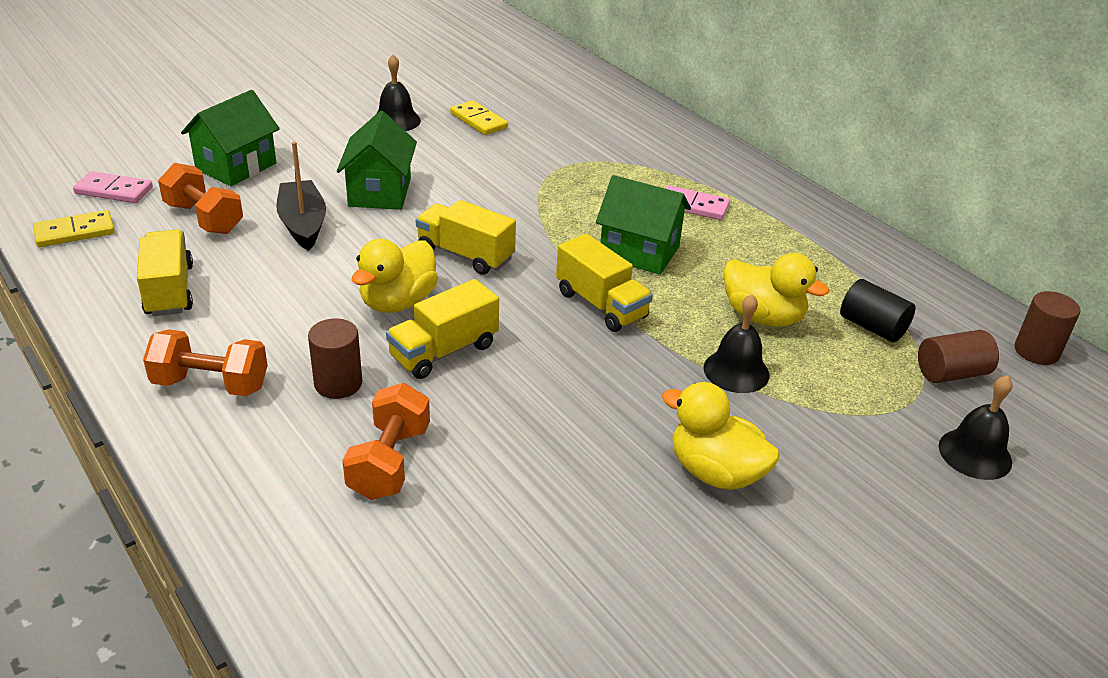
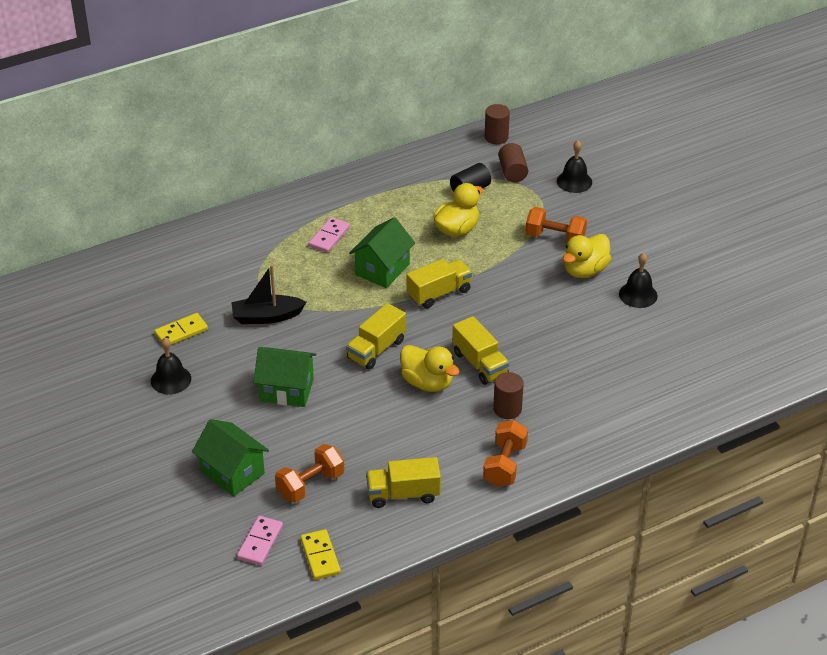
camera: 80 degrees left, 5 degrees up
black boat [276,142,326,251] -> black boat moved to [231,265,306,324]
orange dumbbell [342,383,430,500] -> orange dumbbell moved to [525,207,587,243]
black bell [703,294,770,393] -> black bell moved to [619,253,658,308]

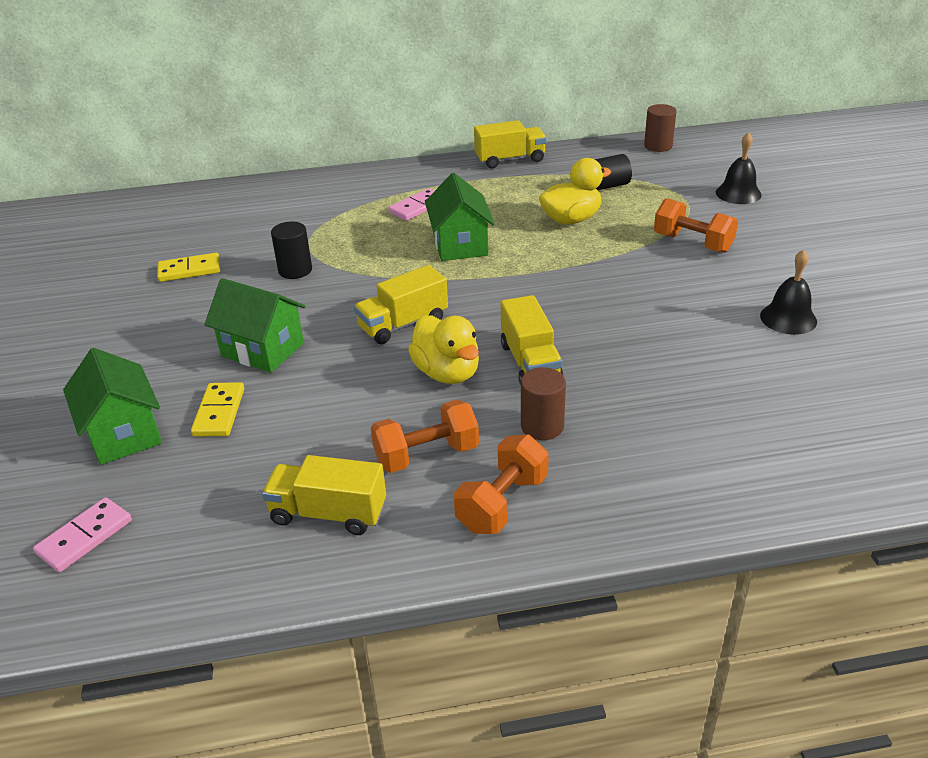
camera: 20 degrees right, 5 degrees down
black bell [151,337,191,394] -> none
black boat [231,265,306,324] -> black cylinder [271,221,312,279]
orange dumbbell [275,444,344,503] -> orange dumbbell moved to [371,399,479,473]
yellow domino [300,529,341,580] -> yellow domino moved to [191,382,244,437]
green house [349,217,415,288] -> green house turned 60 degrees counterclockwise [425,173,495,261]
yellow truck [407,259,472,309] -> yellow truck moved to [474,120,547,168]
brown cylinder [498,143,528,182] -> none
yellow duck [563,234,611,278] -> none

